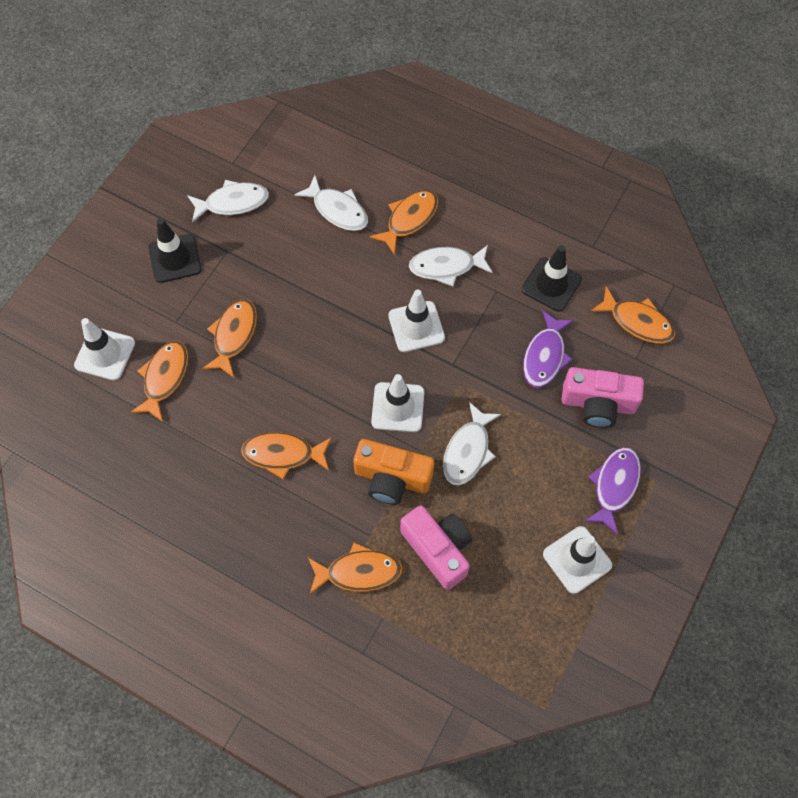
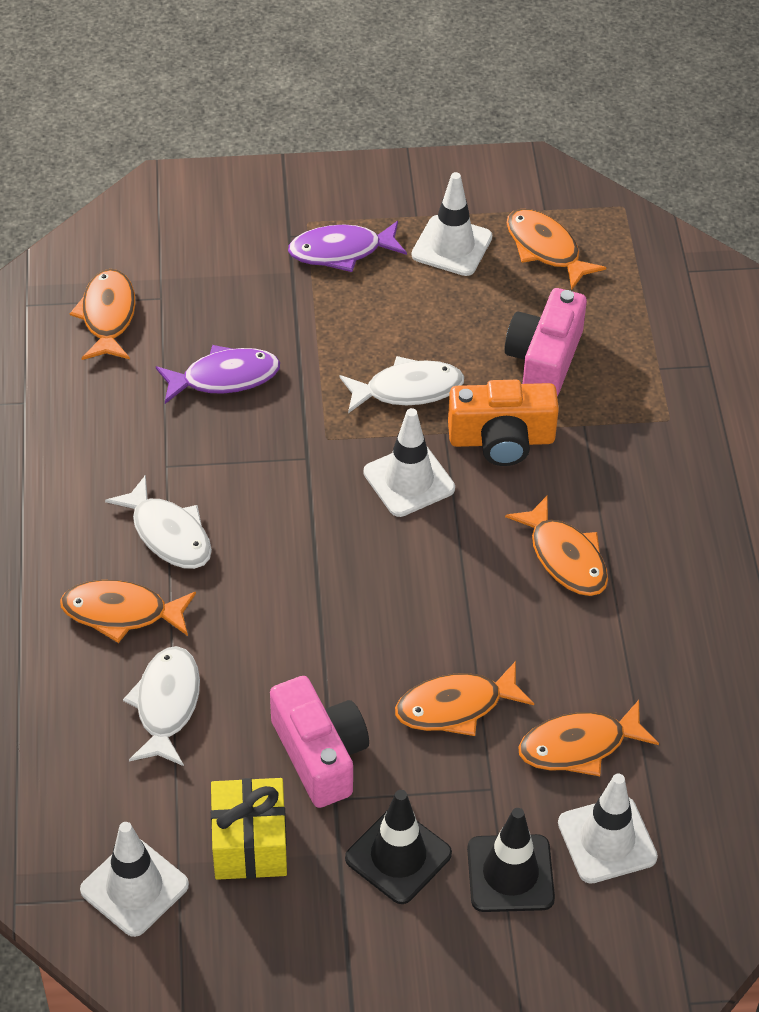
camera: 125 degrees left, 15 degrees down
white fish [187,180,269,223] -> yellow gift [211,778,287,880]
orange fish [308,543,402,594] -> orange fish moved to [507,209,606,289]
orange camera [353,439,434,505] -> orange camera turned 105 degrees clockwise [448,380,559,466]
white traffic cone [388,290,445,352] -> white traffic cone moved to [80,822,189,937]
black traffic cone [522,245,582,312] -> black traffic cone moved to [467,808,555,912]
pink camera [562,367,644,428] -> pink camera moved to [270,676,369,808]

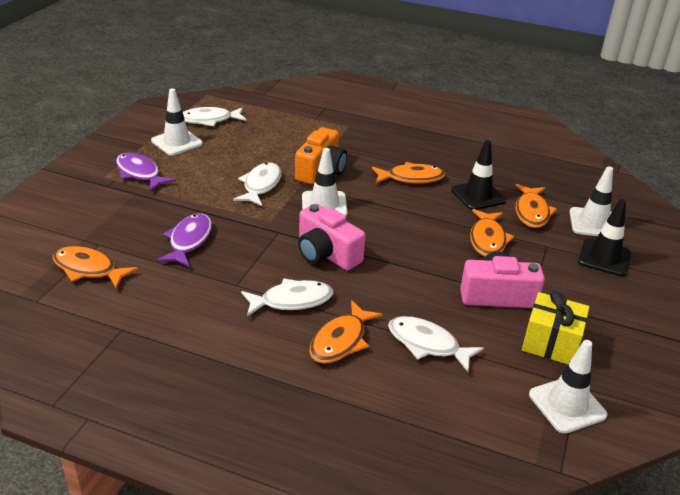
camera: 65 degrees left, 15 degrees down
purple fish [288,221,407,272] -> purple fish turned 120 degrees clockwise [116,153,176,191]
black traffic cone [345,790,452,904] -> black traffic cone moved to [451,140,506,210]
pink camera [505,288,587,396] -> pink camera moved to [298,204,366,271]
orange fish [507,209,606,289] -> white fish [183,107,246,126]

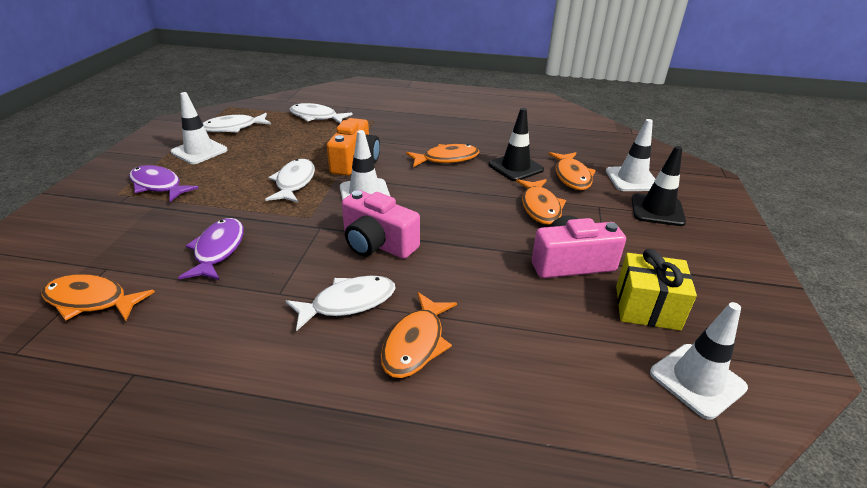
camera: 10 degrees left, 0 degrees up
white fish [388,316,484,372] -> white fish moved to [289,103,353,123]

